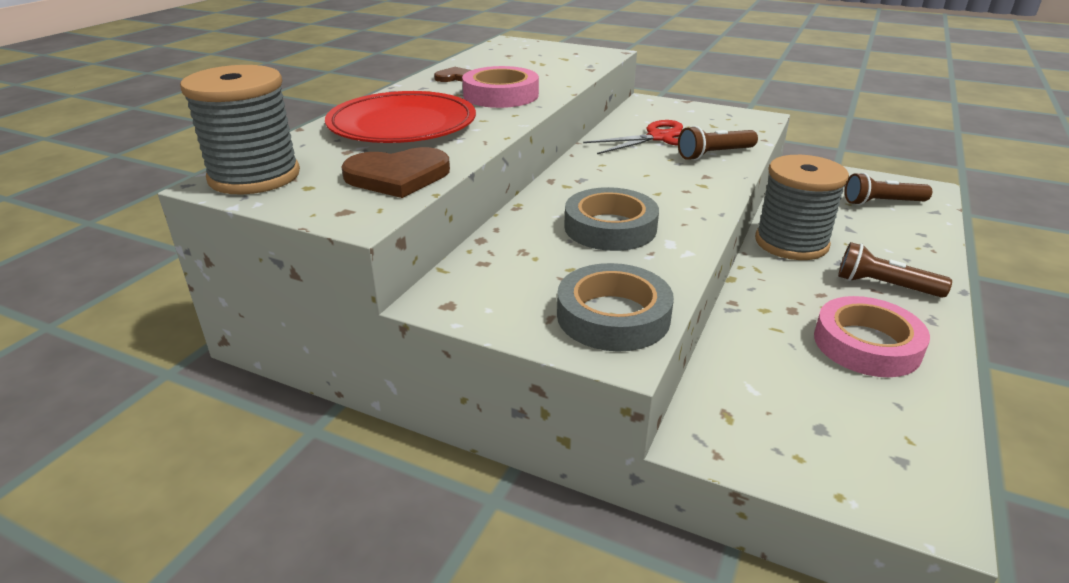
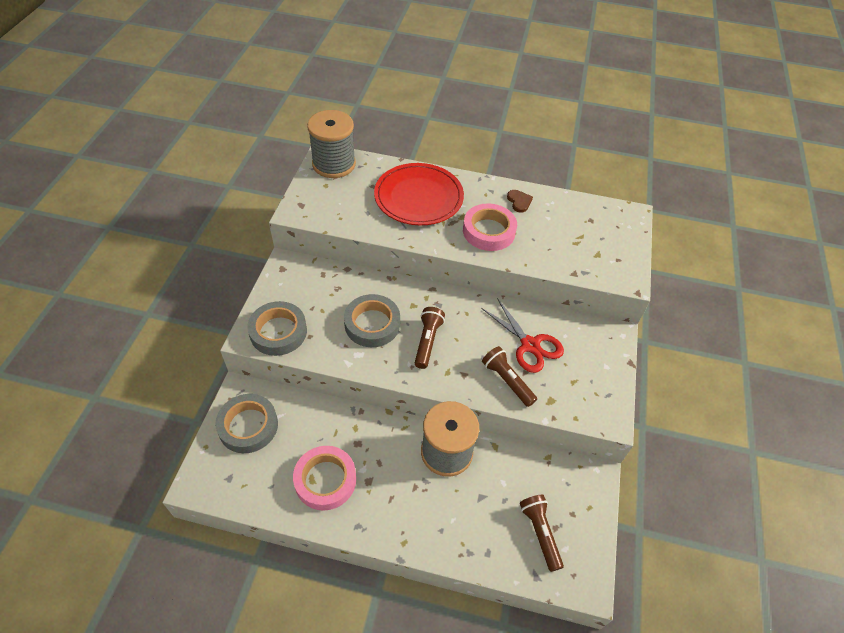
camera: 75 degrees right, 20 degrees up
brown heart [341,147,450,198] -> none
brown flashlight [838,242,952,298] -> brown flashlight moved to [415,307,445,369]
none -> grey tape [215,394,278,453]

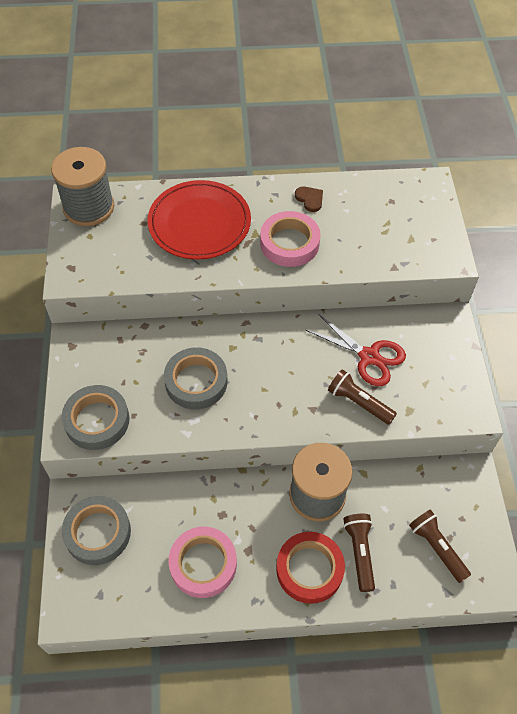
camera: 15 degrees left, 5 degrees up
brown flashlight [415,307,445,369] -> brown flashlight moved to [343,514,375,592]
none -> red tape [276,532,345,604]

